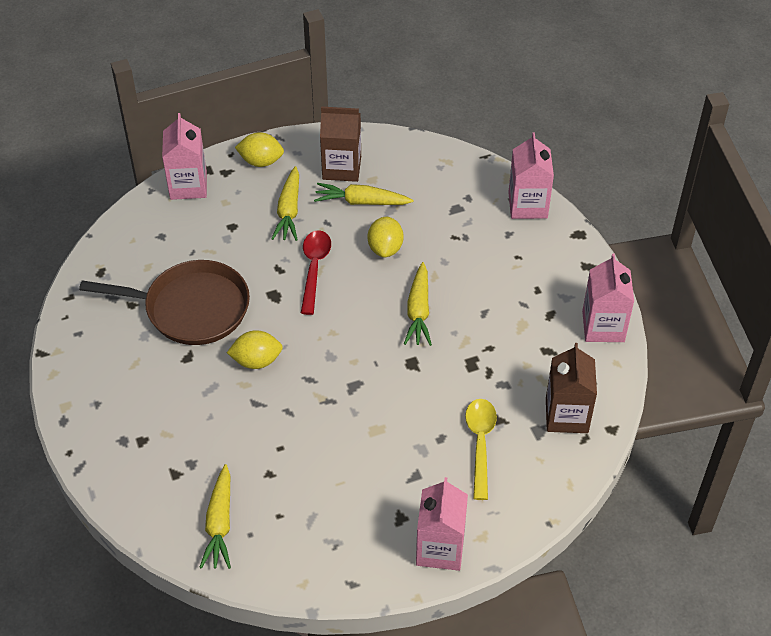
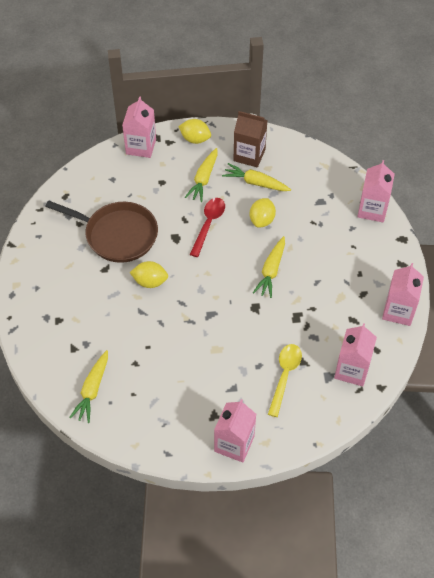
camera: 15 degrees right, 5 degrees up
brown carton [546,343,597,433] -> pink carton [334,323,377,386]

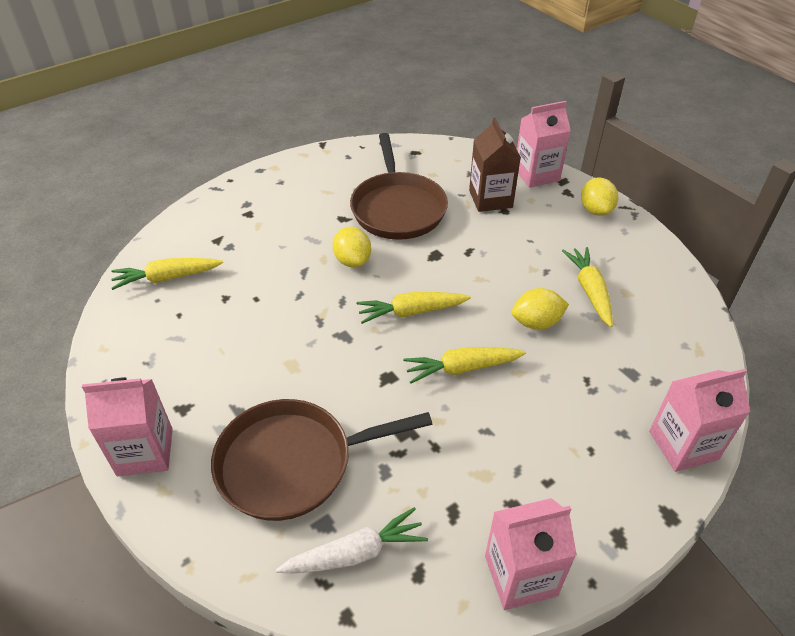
camera: 60 degrees right, 10 degrees down
yellow carrot [185,148,218,202] -> yellow carrot moved to [356,292,471,324]
red spoon [190,198,225,257] -> none
brown carton [233,111,268,168] -> brown carton moved to [469,118,521,212]
yellow spoon [268,344,302,417] -> brown pan [211,399,433,521]
pink carton [334,323,377,386] -> white carrot [276,507,428,573]

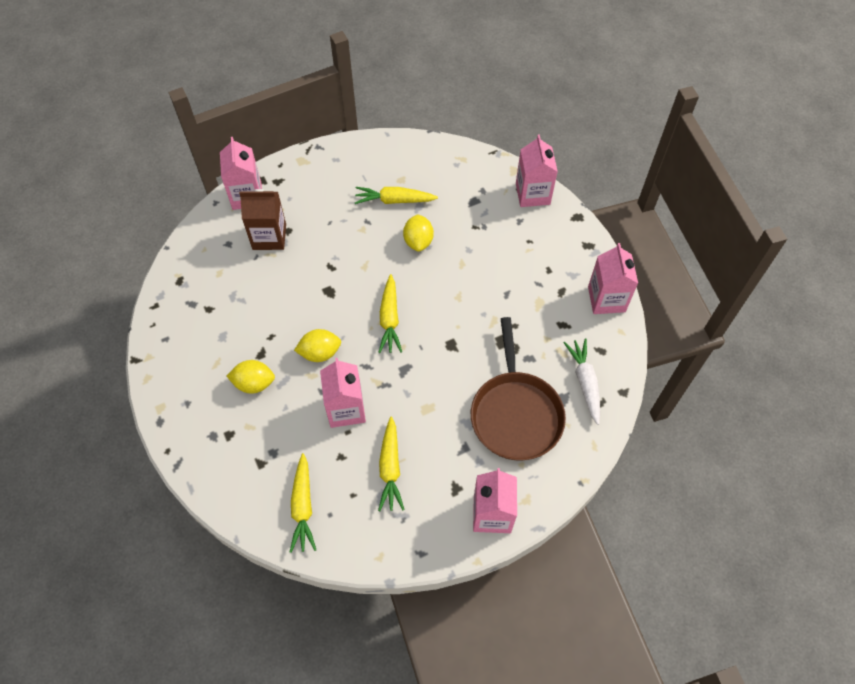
camera: 80 degrees left, 15 degrees up
brown pan [350,133,448,240] -> none
yellow carrot [403,347,526,384] -> yellow carrot moved to [378,417,405,511]
yellow lemon [581,178,618,216] -> yellow lemon moved to [227,360,275,394]
none -> pink carton [320,358,366,428]

